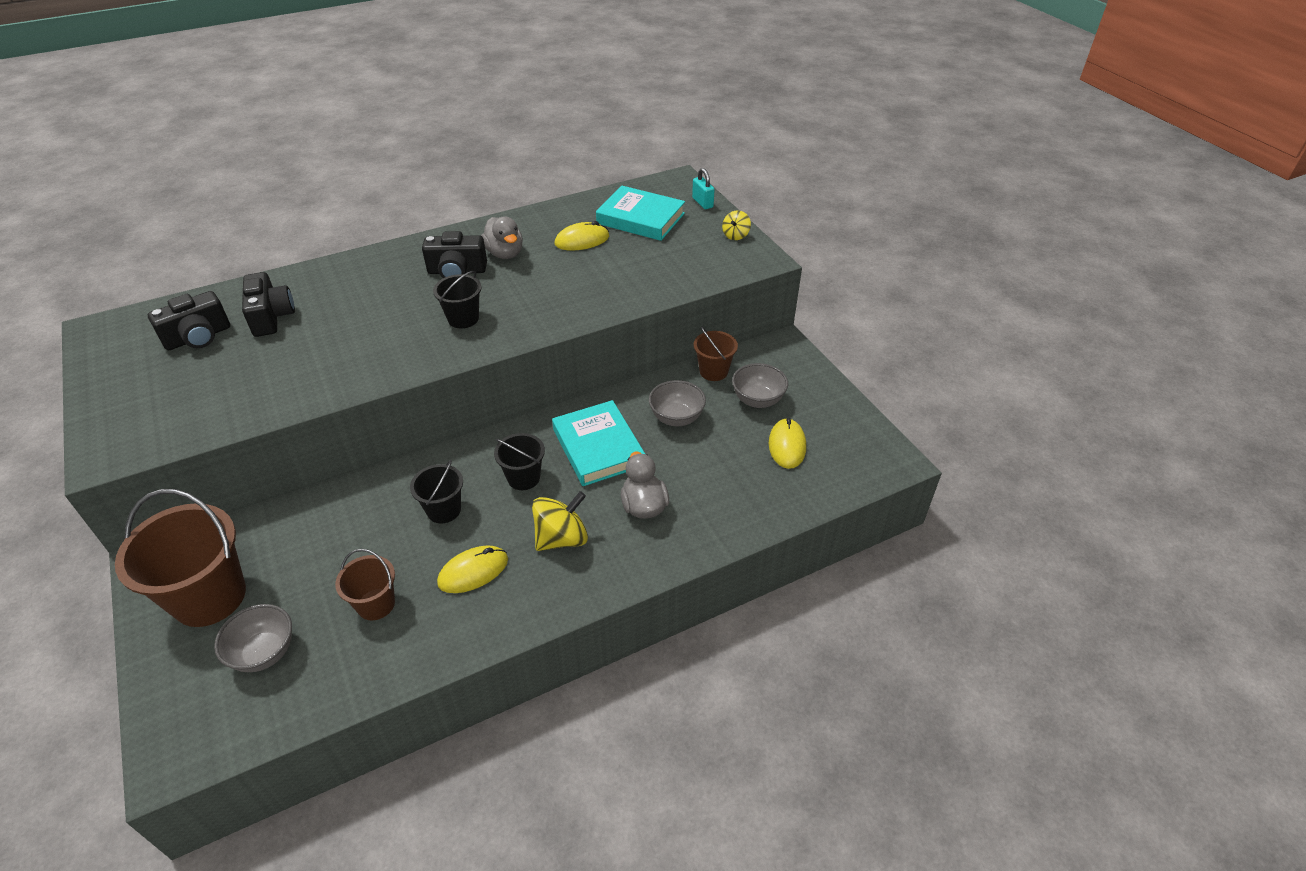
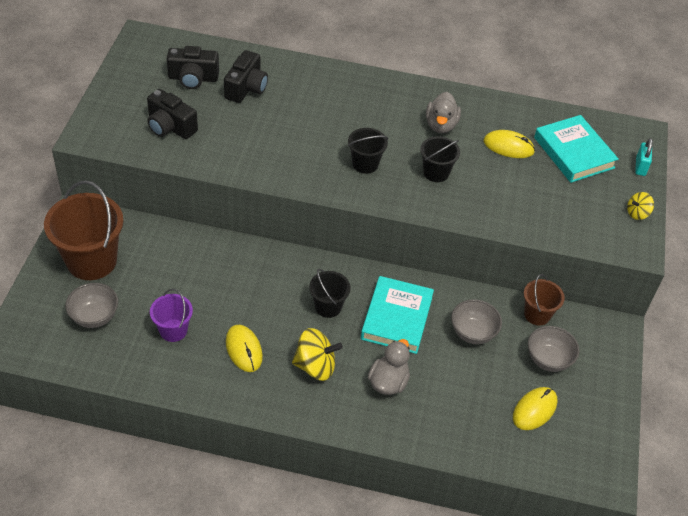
camera: 35 degrees right, 5 degrees up
brown bucket [335,549,395,621] -> purple bucket [150,289,193,342]
black bucket [410,460,463,523] -> black bucket moved to [420,136,460,182]
black camera [422,231,487,278] -> black camera moved to [147,89,198,139]
yellow mouse [437,545,508,593] -> yellow mouse turned 60 degrees clockwise [226,325,263,372]

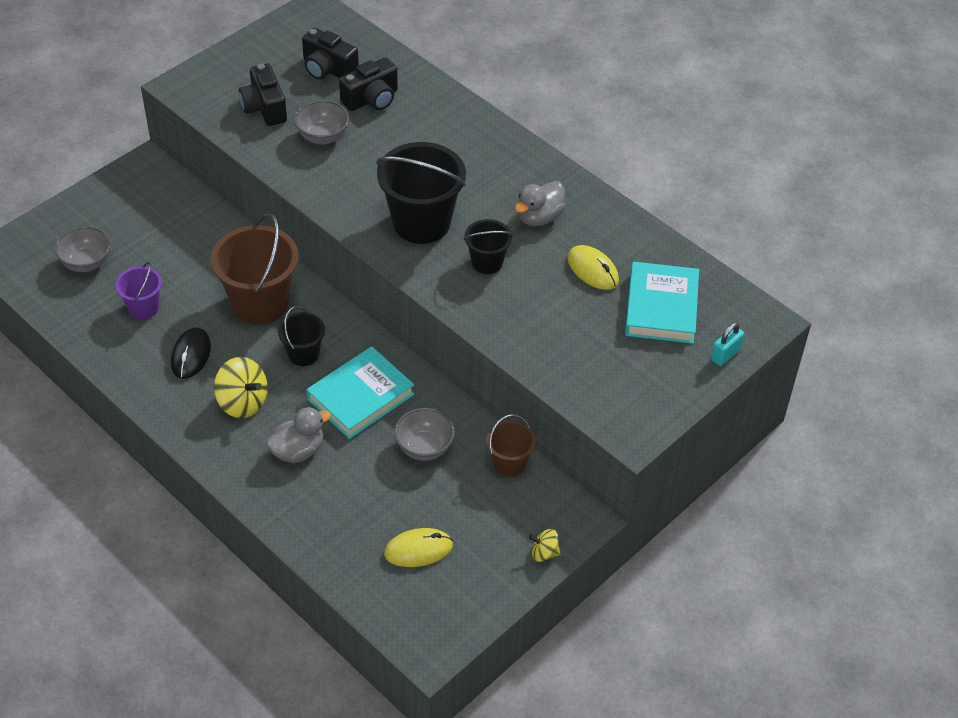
camera: 35 degrees right, 0 degrees up
brown bucket [44,180,124,280] -> brown bucket moved to [211,213,299,325]
yellow mouse [226,325,263,372] -> black mouse [171,328,211,379]
black bucket [348,128,388,174] -> black bucket [376,142,466,244], size x1.88
grey bowl [528,326,579,372] -> grey bowl moved to [294,100,349,145]
yellow spinning top [627,192,654,220] -> yellow spinning top moved to [529,529,560,562]

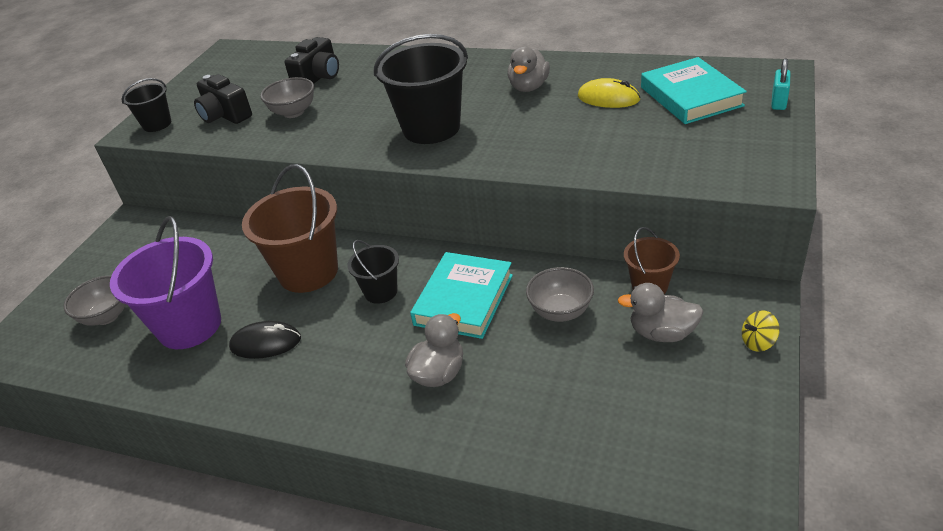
camera: 20 degrees left, 10 degrees down
purple bucket [115,262,162,319] -> purple bucket [110,216,221,349], size x1.88
black mouse [171,328,211,379] -> black mouse turned 75 degrees counterclockwise [229,321,301,359]
yellow spinning top [214,357,268,418] -> none
black camera [302,28,359,80] -> none
yellow mouse [384,528,453,567] -> none
black bucket [464,219,513,274] -> black bucket moved to [122,78,171,132]
none -> grey duck [618,283,704,342]

